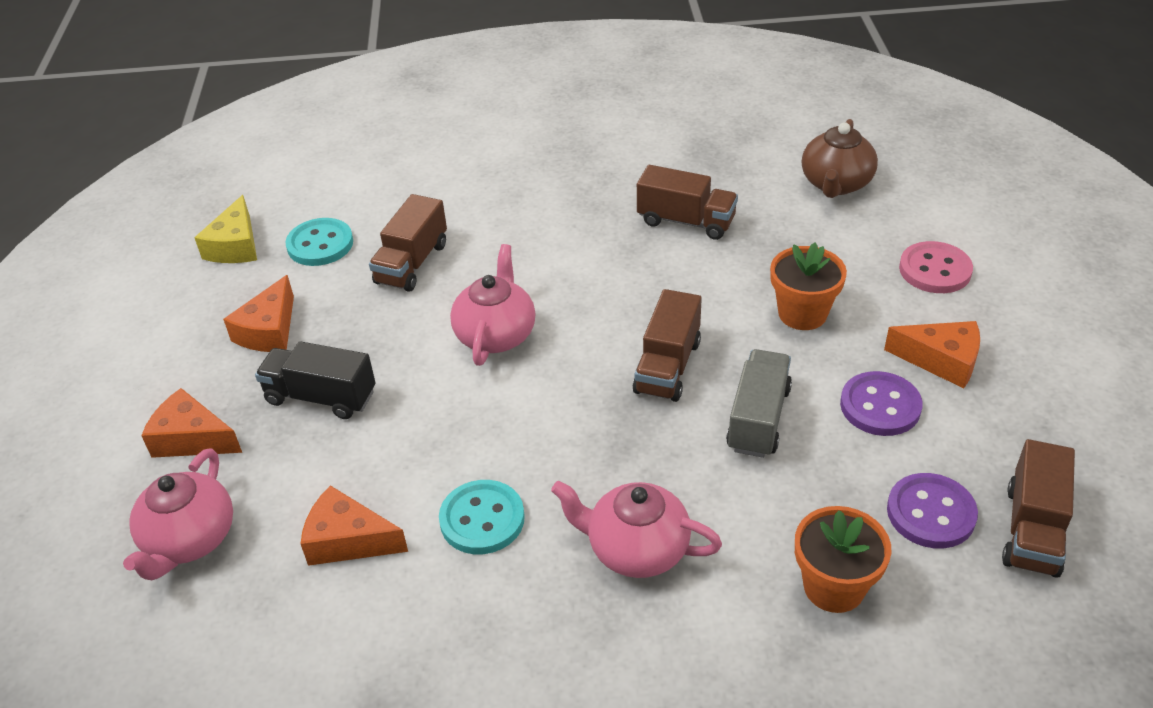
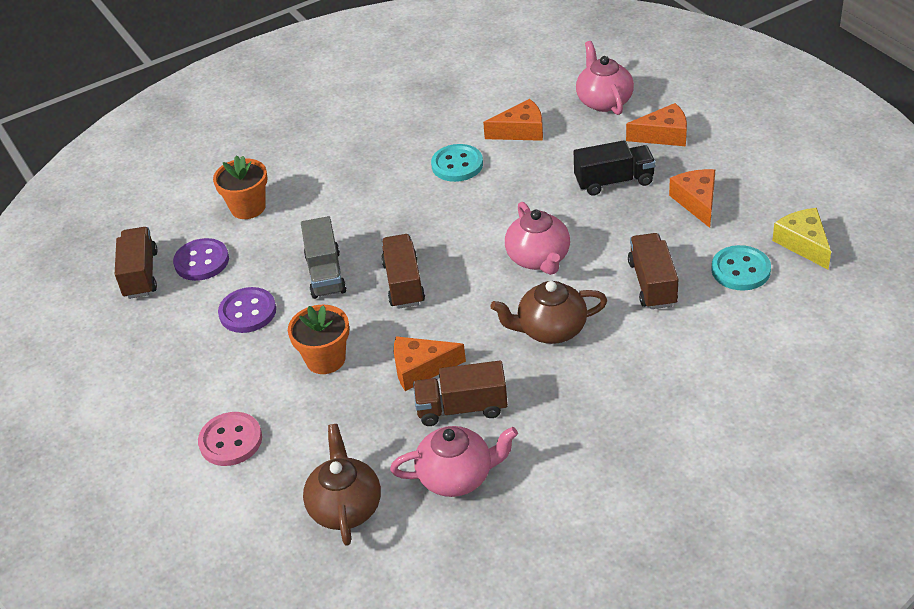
camera: 155 degrees right, 0 degrees up
pink teapot [551,481,722,578] -> pink teapot moved to [390,426,518,497]
orange cheese [884,321,980,388] -> orange cheese moved to [394,336,466,391]
none -> brown teapot [490,281,608,344]

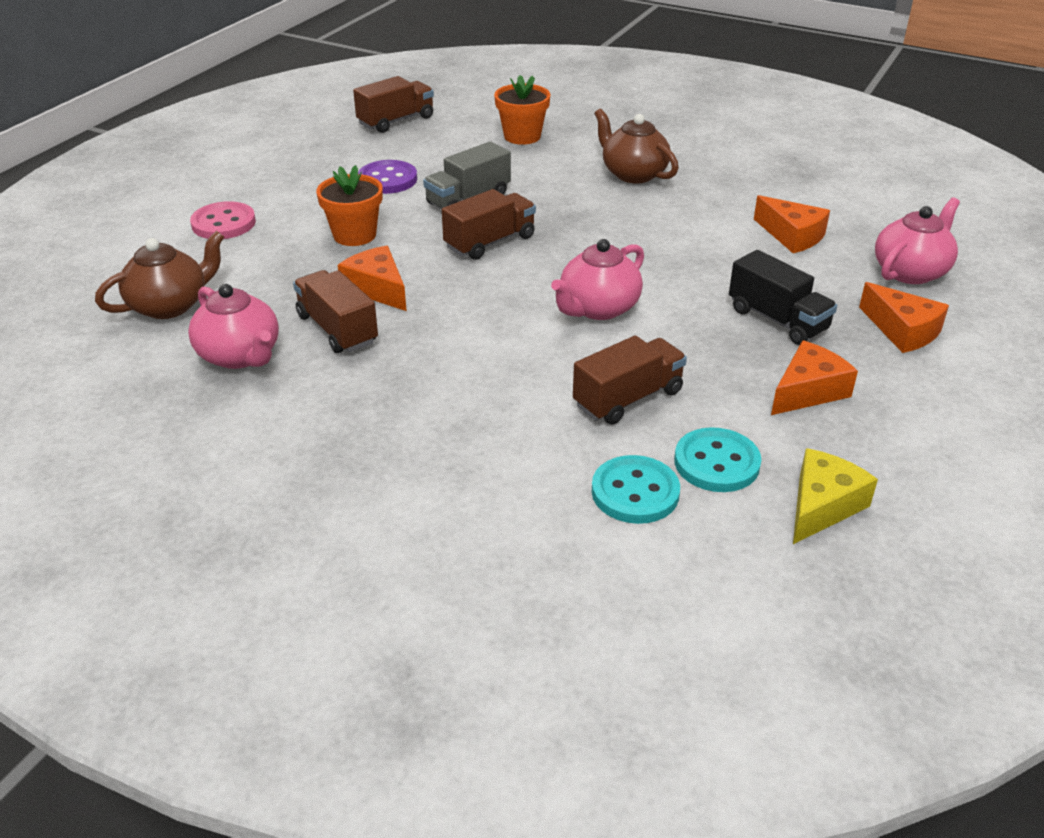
camera: 55 degrees right, 5 degrees down
purple button [173,238,229,281] -> none
turquoise button [431,144,483,182] -> turquoise button moved to [592,455,680,524]
brown teapot [490,281,608,344] -> brown teapot moved to [594,108,679,184]

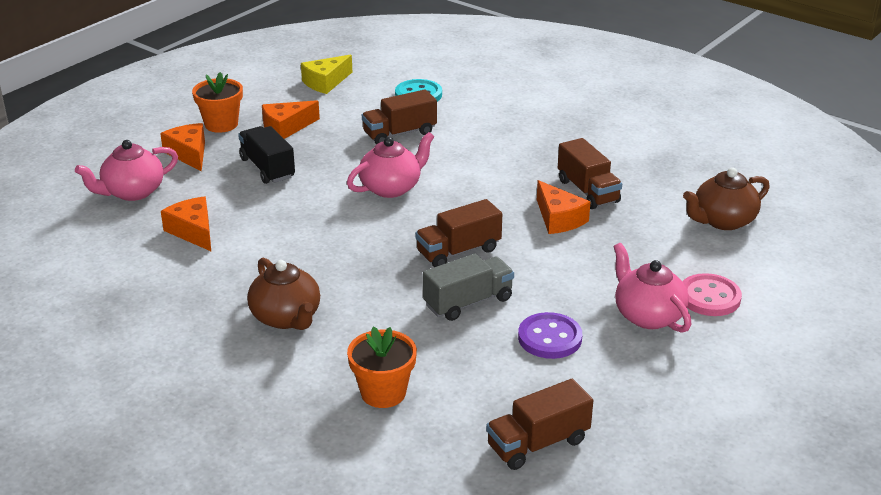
camera: 170 degrees left, 5 degrees down
pink teapot [188,284,279,369] -> pink teapot moved to [613,243,692,333]
orange flower pot [316,165,383,246] -> orange flower pot moved to [192,72,243,133]
turquoise button [674,427,761,492] -> none

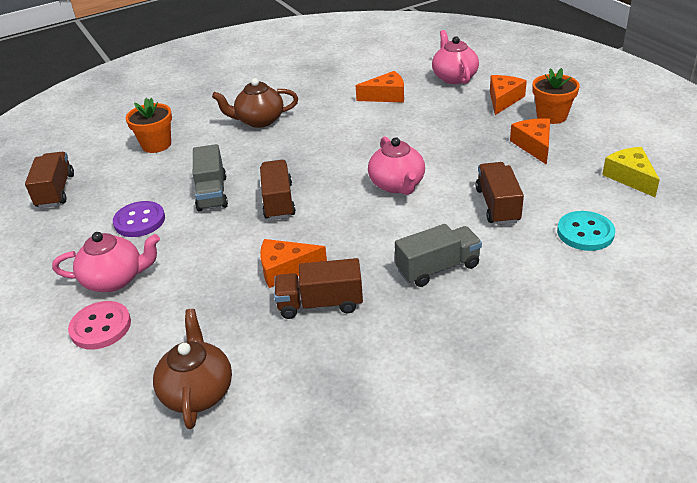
camera: 115 degrees right, 5 degrees up
orange cheese [160,123,205,171] -> orange cheese turned 60 degrees counterclockwise [490,75,527,115]
black truck [238,126,295,184] -> none
none -> grey truck [395,224,482,287]

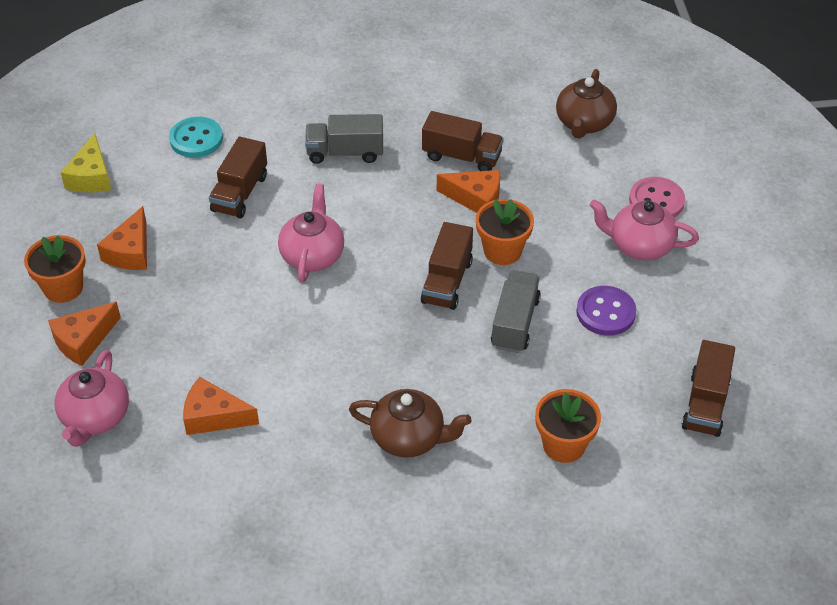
camera: 160 degrees left, 10 degrees up
none -> orange flower pot [476,199,534,265]

